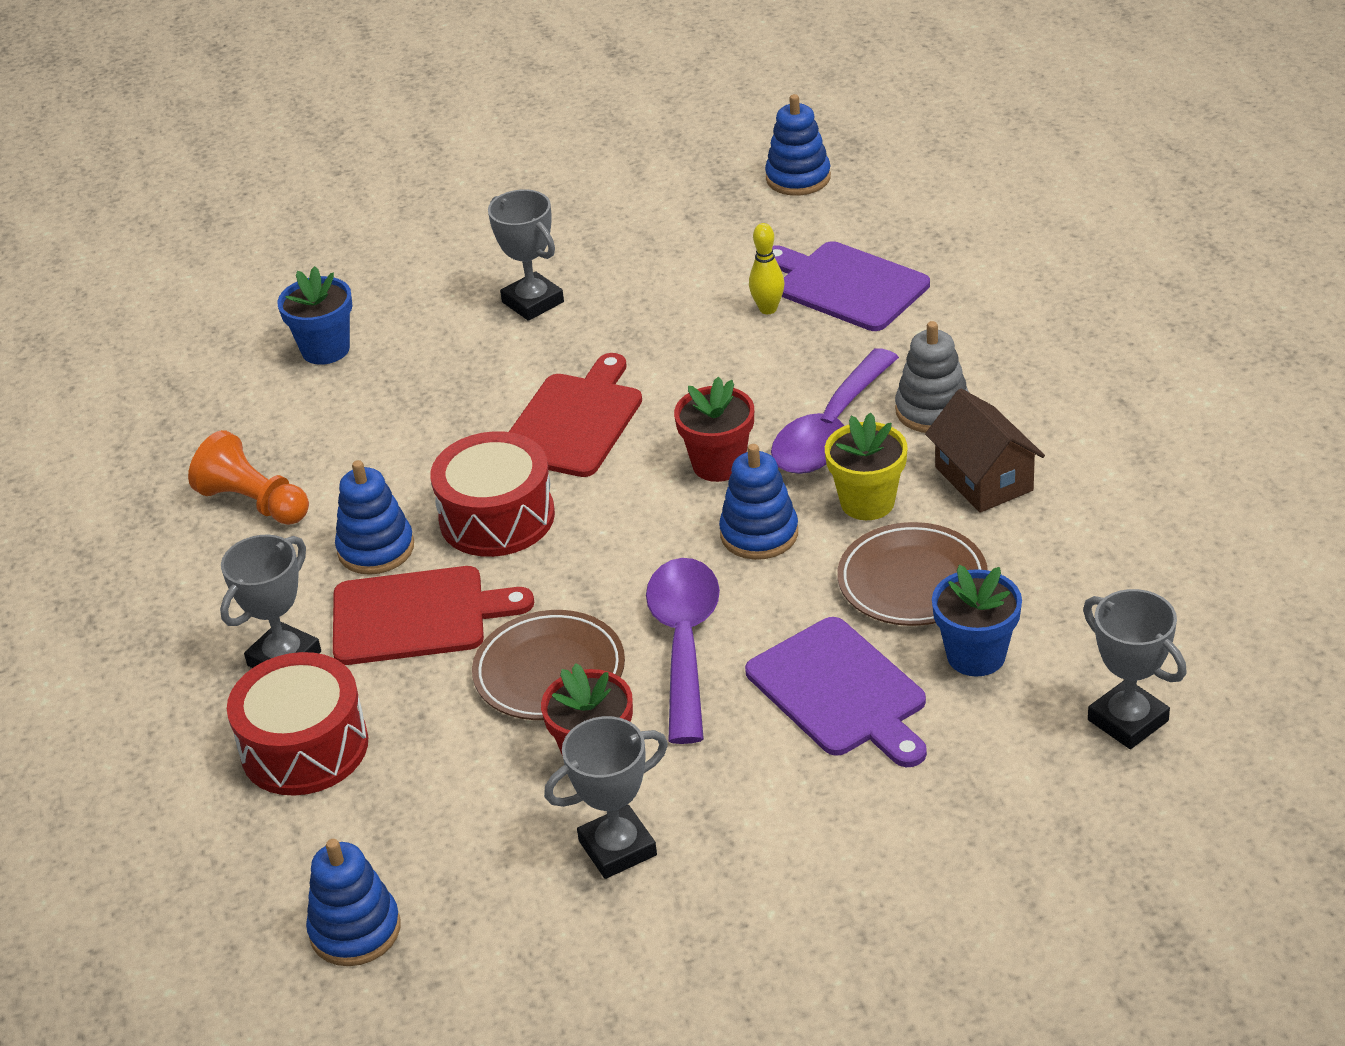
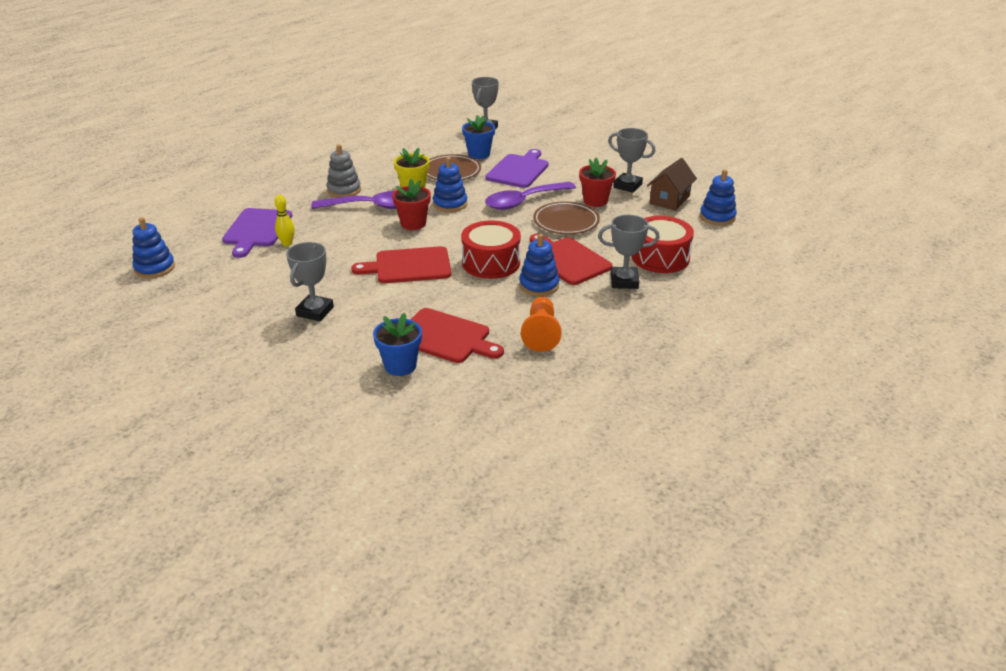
camera: 125 degrees left, 5 degrees down
brown house [925,389,1045,513] -> brown house moved to [647,158,697,211]
none -> red cutting board [410,308,504,363]

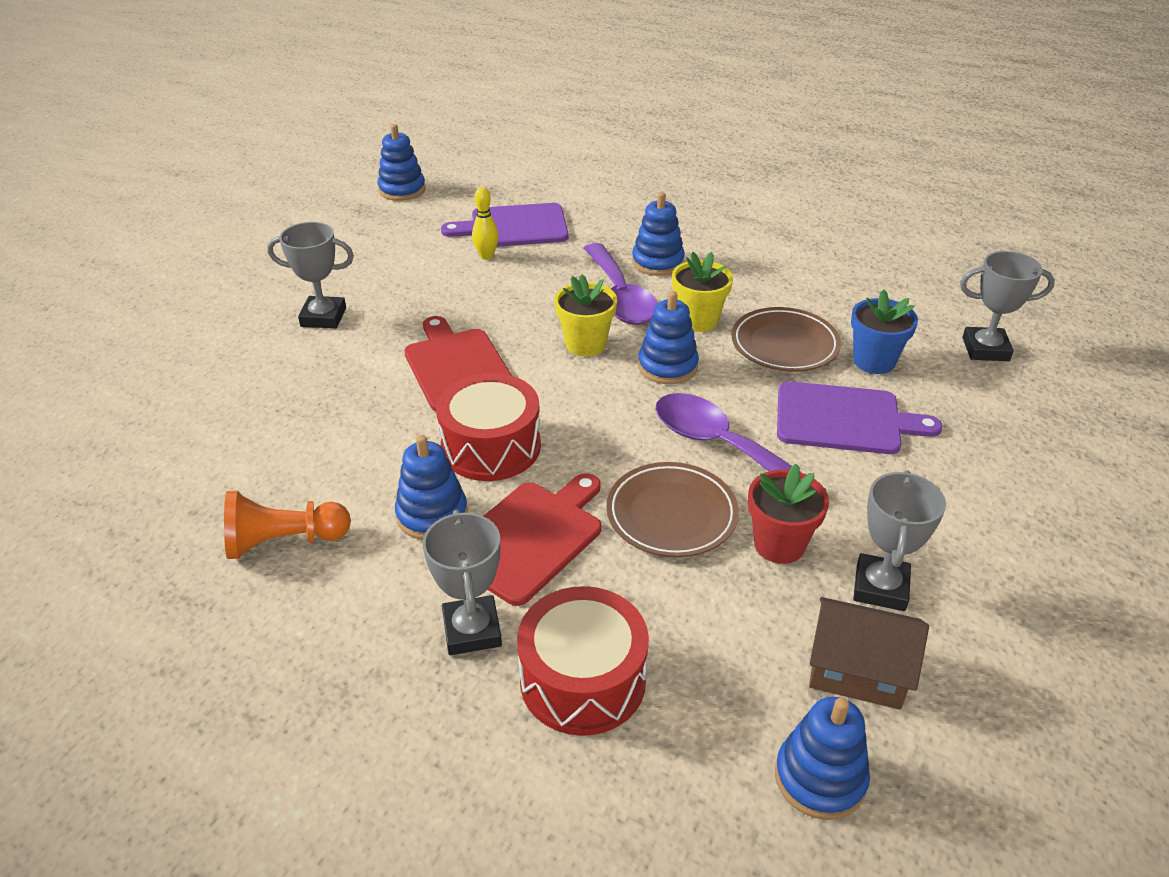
camera: 75 degrees right, 5 degrees up
grey stacking toy [326,144,361,198] -> blue stacking toy [632,192,685,276]
blue flower pot [373,313,422,376] -> none
red flower pot [392,178,431,230] -> yellow flower pot [554,275,617,356]
red cutting board [410,308,504,363] -> none

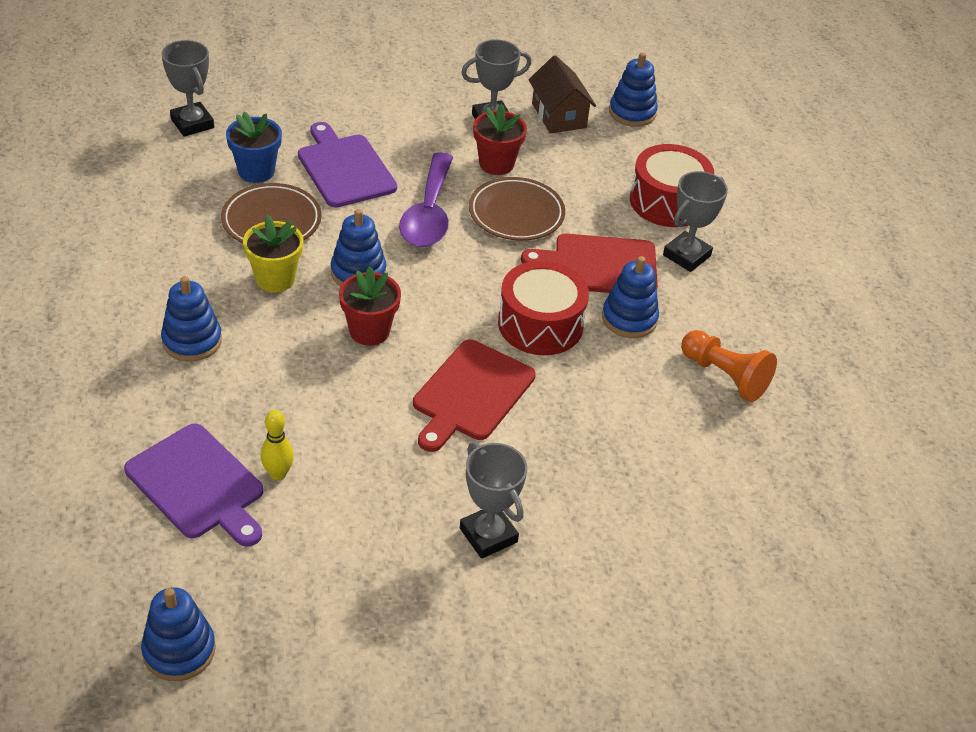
camera: 130 degrees left, 5 degrees up
yellow flower pot [554,275,617,356] -> red flower pot [339,266,401,346]
purple spoon [583,243,658,325] -> none

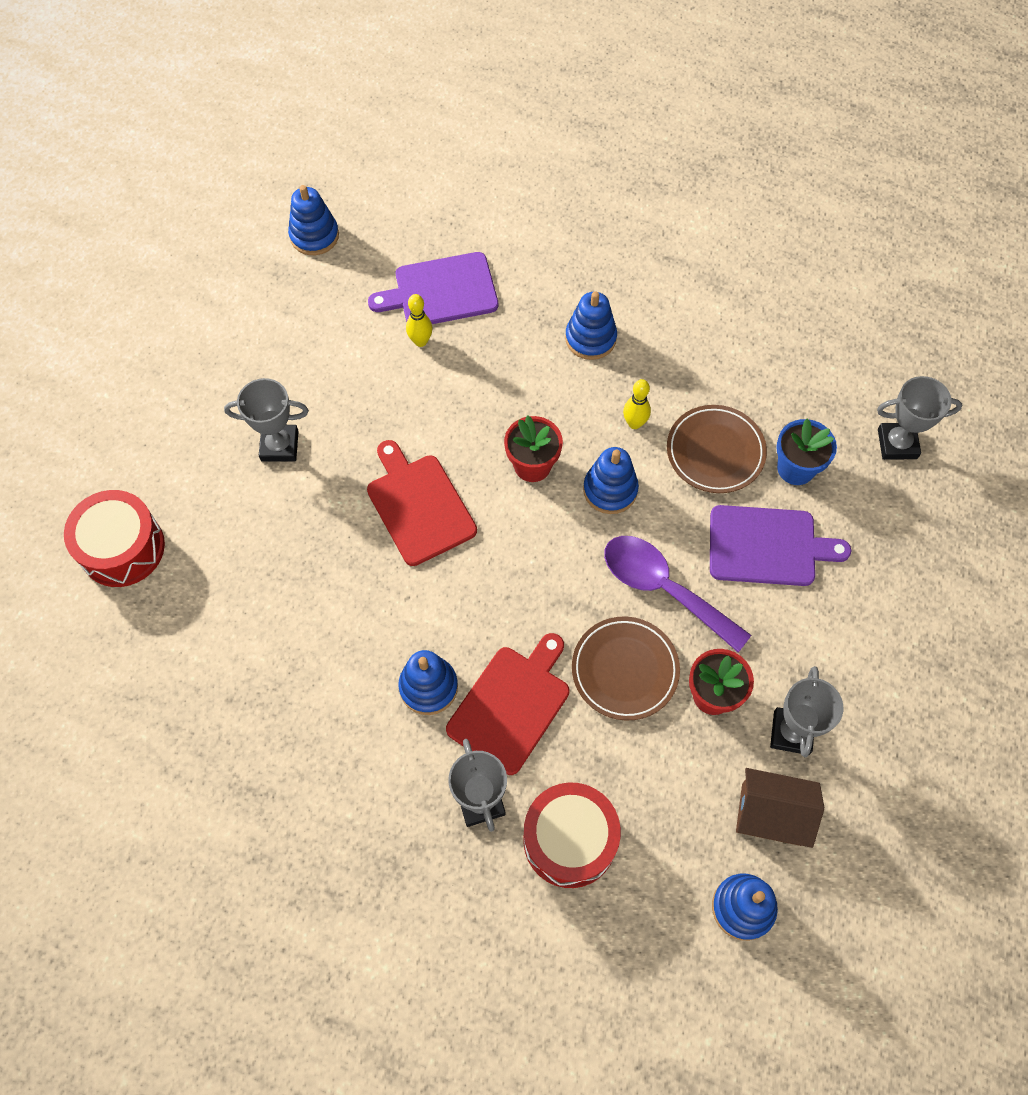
camera: 125 degrees right, 20 degrees up
yellow flower pot [243,215,303,293] -> yellow bowling pin [623,379,651,429]
red drum [498,261,589,355] -> red drum moved to [64,490,165,587]
orange pawn [681,330,777,402] -> none

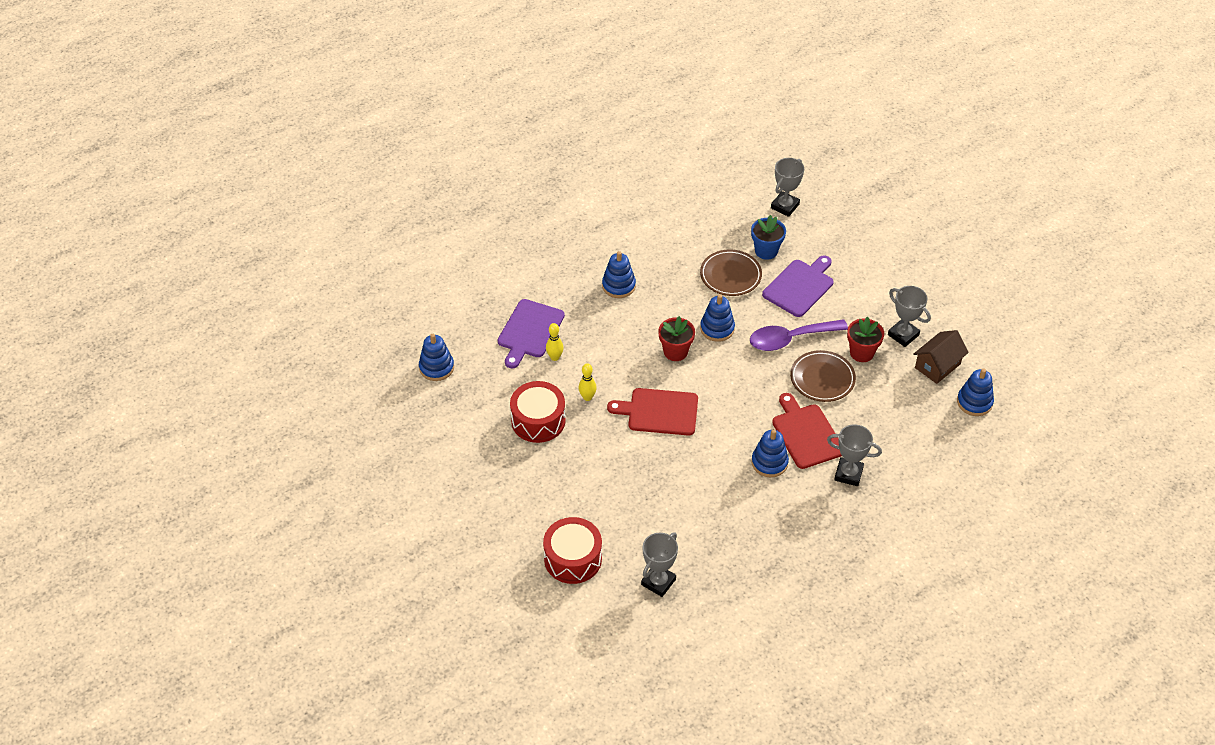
camera: 55 degrees left, 15 degrees down
grey trophy [224,378,309,462] -> grey trophy moved to [641,532,678,597]
red drum [523,782,621,888] -> red drum moved to [510,381,566,443]
yellow bowling pin [623,379,651,429] -> yellow bowling pin moved to [578,363,597,401]

